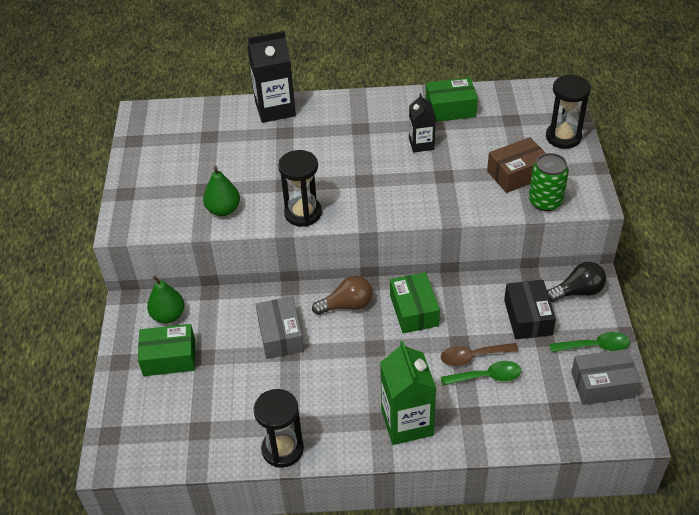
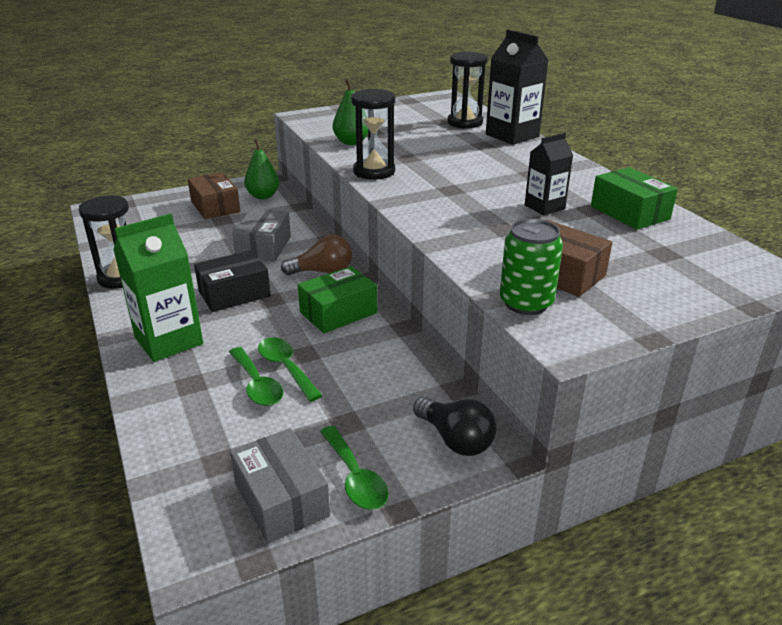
camera: 65 degrees right, 15 degrees down
green box [138,324,196,376] -> brown box [188,172,240,220]
grey box [255,296,304,359] -> grey box turned 45 degrees counterclockwise [232,209,291,261]
brown light bulb [312,276,372,315] -> brown light bulb turned 60 degrees counterclockwise [281,235,352,275]
brown spoon [441,343,519,366] -> green spoon [258,337,323,402]
black box [504,280,556,339] -> black box moved to [194,250,271,312]
black hourglass [546,74,591,149] -> black hourglass moved to [447,52,488,129]

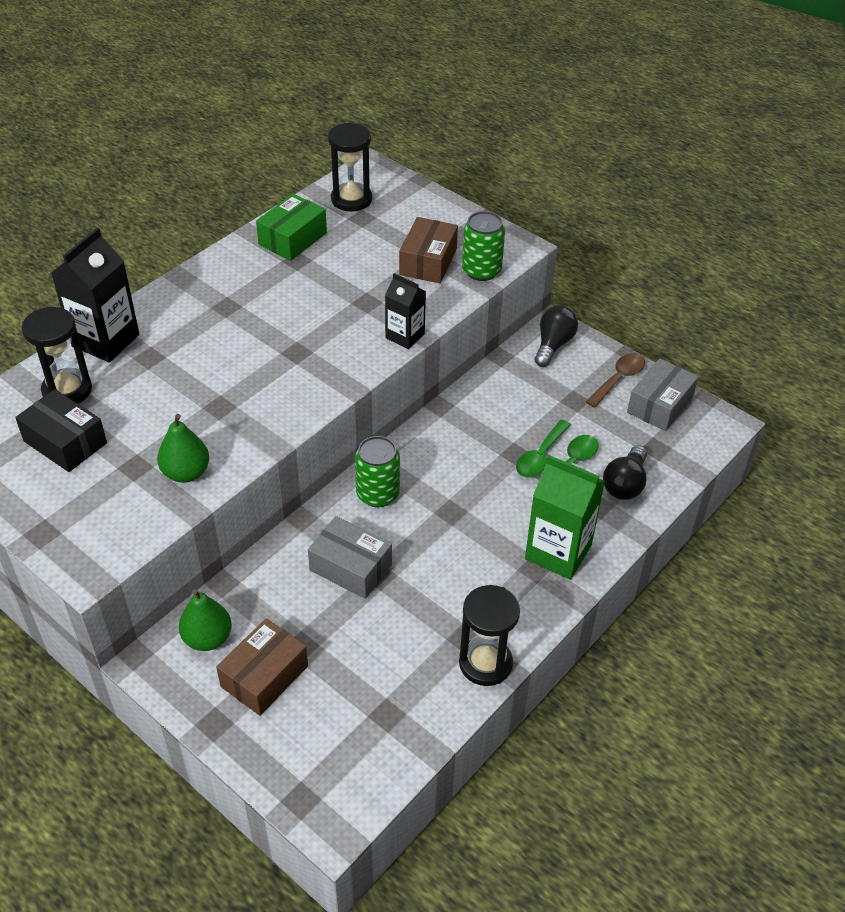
camera: 115 degrees left, 15 degrees up
black box [194,250,271,312] -> black box moved to [15,389,107,472]
grey box [232,209,291,261] -> grey box turned 45 degrees clockwise [308,516,392,599]
brown light bulb [281,235,352,275] -> green can [355,436,400,507]
green box [298,266,377,333] -> none
green spoon [320,426,389,510] -> brown spoon [586,353,645,408]
black hourglass [351,89,396,180] -> black hourglass moved to [328,122,372,212]
black carton [525,133,573,215] -> black carton moved to [385,273,426,349]
none -> black light bulb [603,445,647,500]

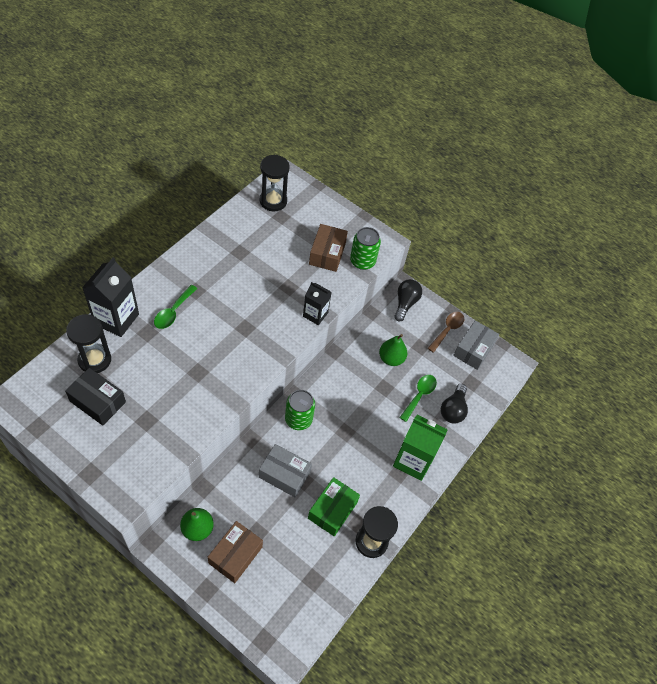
camera: 10 degrees left, 10 degrees up
green pear [157,414,209,483] -> green pear moved to [379,334,407,366]
green box [256,194,327,261] -> green box moved to [308,477,360,536]
green spoon [516,420,571,478] -> green spoon moved to [154,285,197,329]

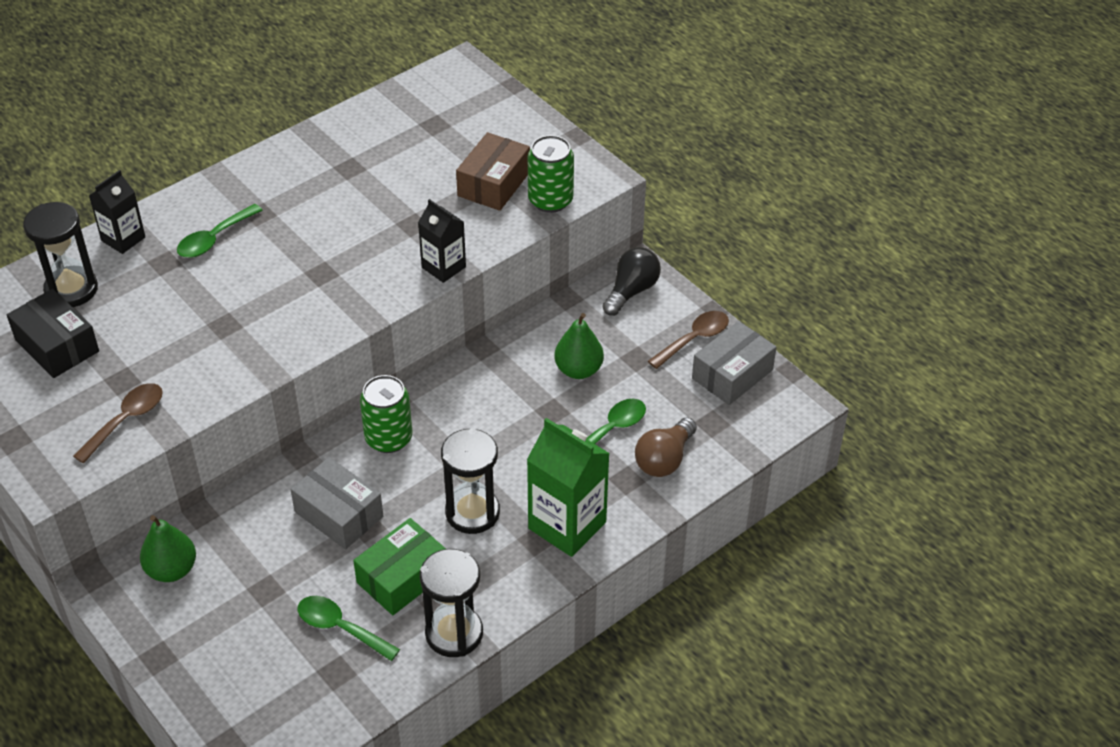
camera: 20 degrees right, 10 degrees down
black carton [82,257,139,337] -> black carton [89,170,145,254], size x0.60
brown box [208,521,263,583] -> none
black hourglass [260,155,290,211] -> black hourglass moved to [441,428,500,534]
black light bulb [441,384,468,424] -> brown light bulb [635,417,697,477]
none -> brown spoon [73,383,163,463]
none -> green spoon [298,596,400,661]

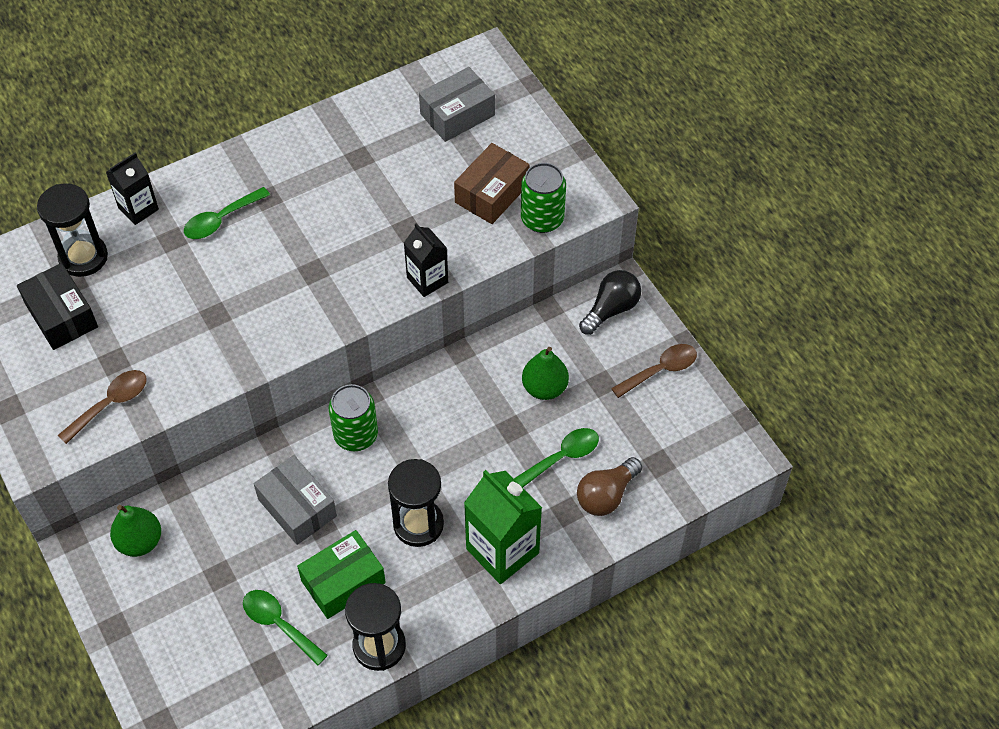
camera: 10 degrees right, 10 degrees up
grey box [692,321,776,405] -> grey box moved to [419,67,495,142]

